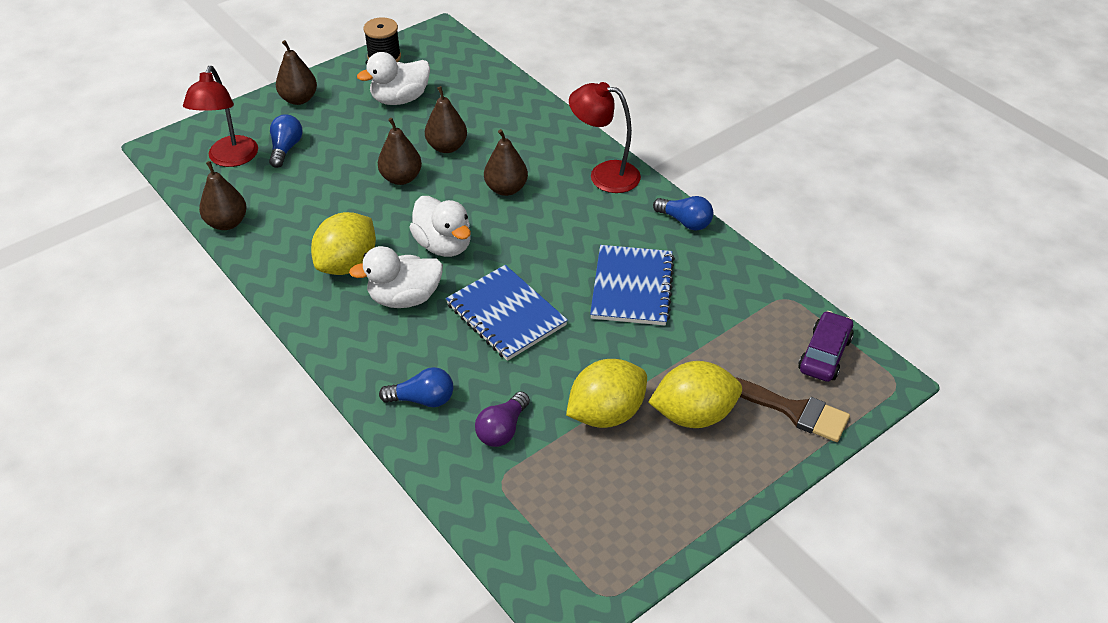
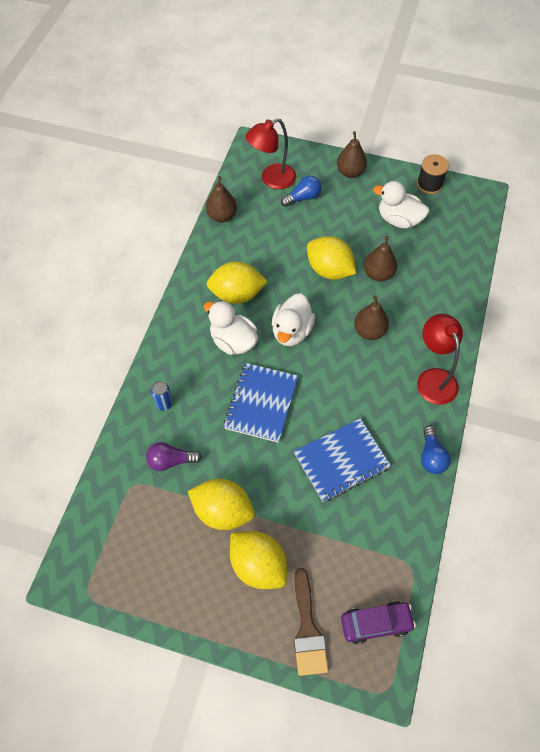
camera: 55 degrees right, 15 degrees up
brown pear [378,118,422,185] -> yellow lemon [307,236,356,280]
blue light bulb [379,367,453,407] -> blue can [151,381,173,411]

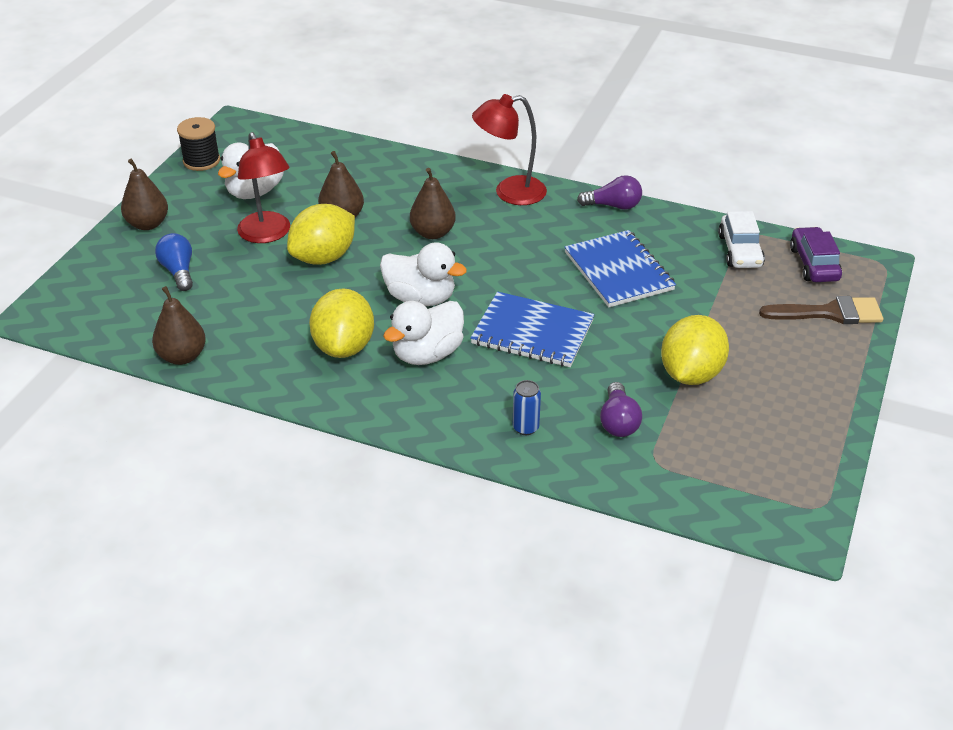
camera: 85 degrees left, 20 degrees down
yellow lemon [230,531,287,589] -> none
red lamp [246,118,296,189] -> red lamp moved to [237,132,290,243]
blue light bulb [421,426,451,474] -> purple light bulb [577,175,642,210]
none -> white car [718,211,765,268]

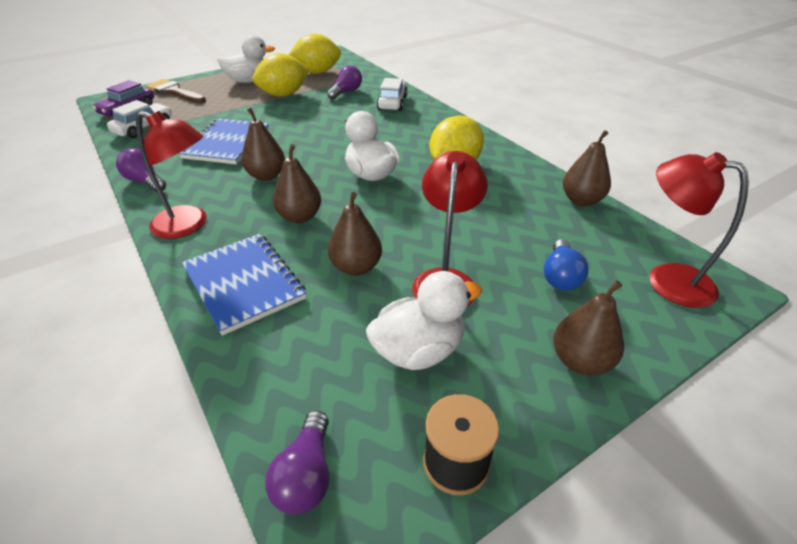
camera: 145 degrees left, 0 degrees up
yellow lemon [287,204,355,265] -> yellow lemon moved to [289,34,341,74]
white duck [383,301,464,365] -> white duck moved to [217,35,275,83]
blue notebook [470,292,594,367] -> blue notebook moved to [182,234,306,336]
blue can [513,380,541,435] -> white car [377,78,408,111]
none -> brown pear [241,107,285,181]
none -> purple light bulb [265,410,329,515]
none -> red lamp [649,152,749,308]

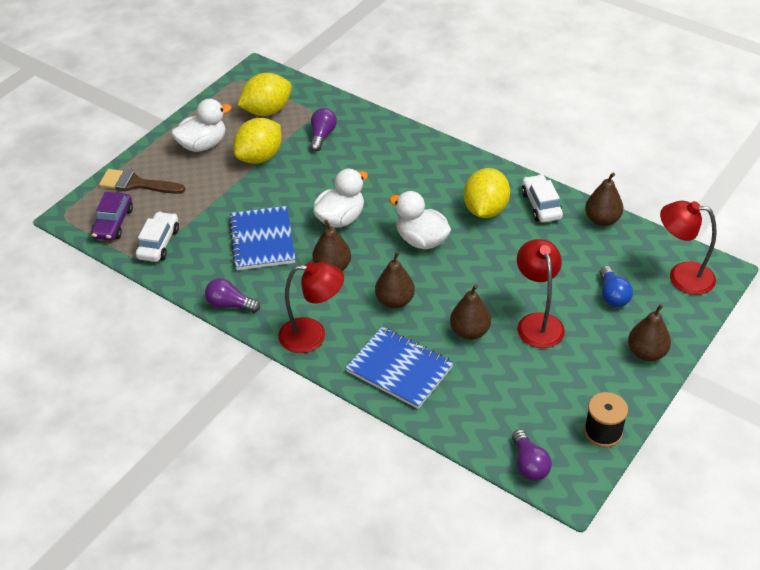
camera: 20 degrees left, 5 degrees up
white duck [366,271,482,370] -> white duck moved to [313,169,368,228]
white car [377,78,408,111] -> white car moved to [522,174,563,222]

